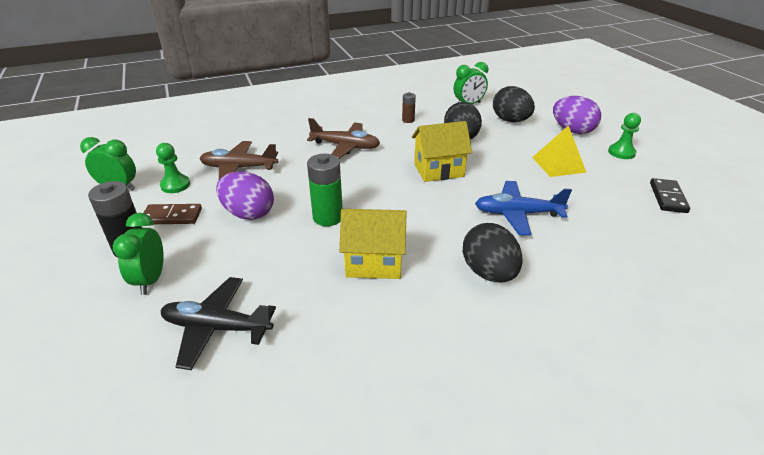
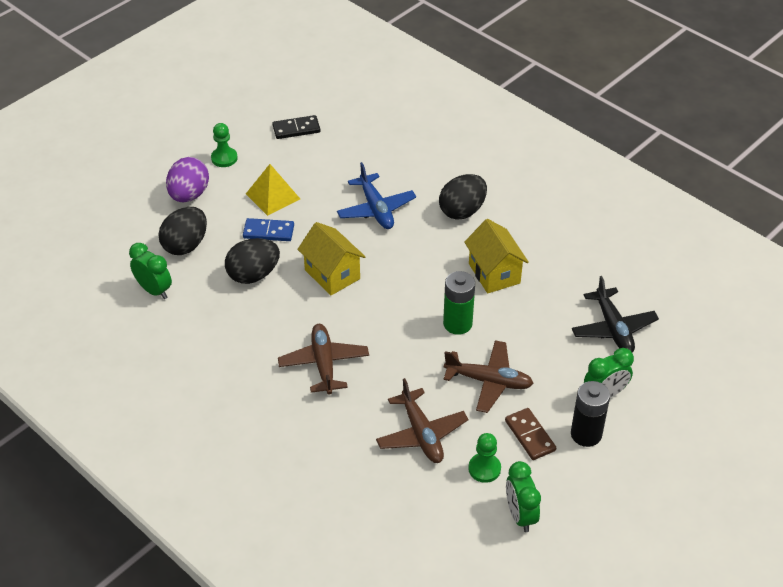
camera: 115 degrees left, 10 degrees up
purple egg [216,172,274,220] -> brown plane [444,340,534,413]
brown battery [402,92,416,123] -> none
none -> blue domino [243,218,294,241]

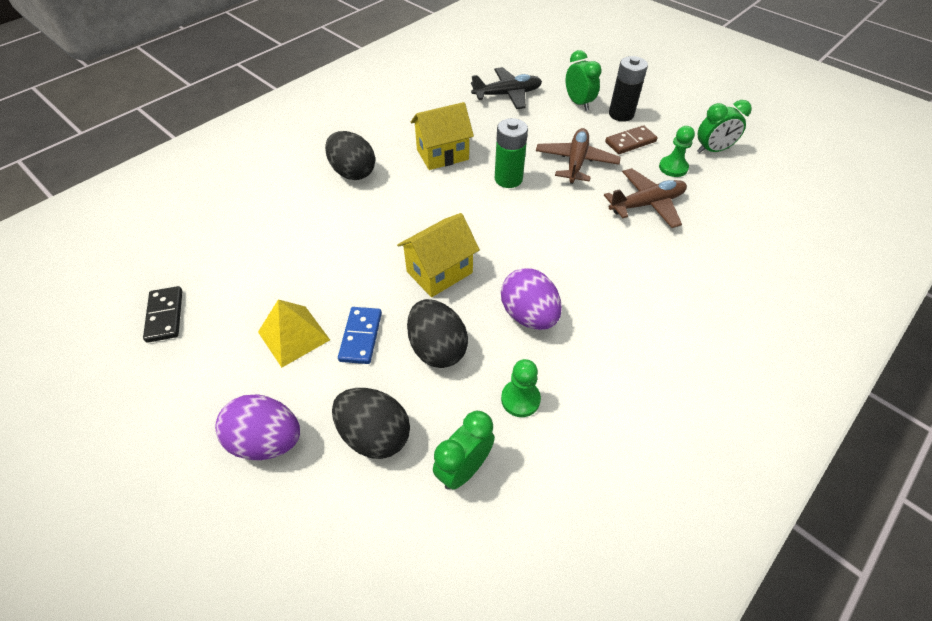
camera: 90 degrees left, 5 degrees up
green pawn [211,123,238,167] -> green pawn moved to [501,359,541,417]
brown plane [278,324,369,395] -> none
blue plane [337,162,416,229] -> none
none -> purple egg [501,268,562,330]

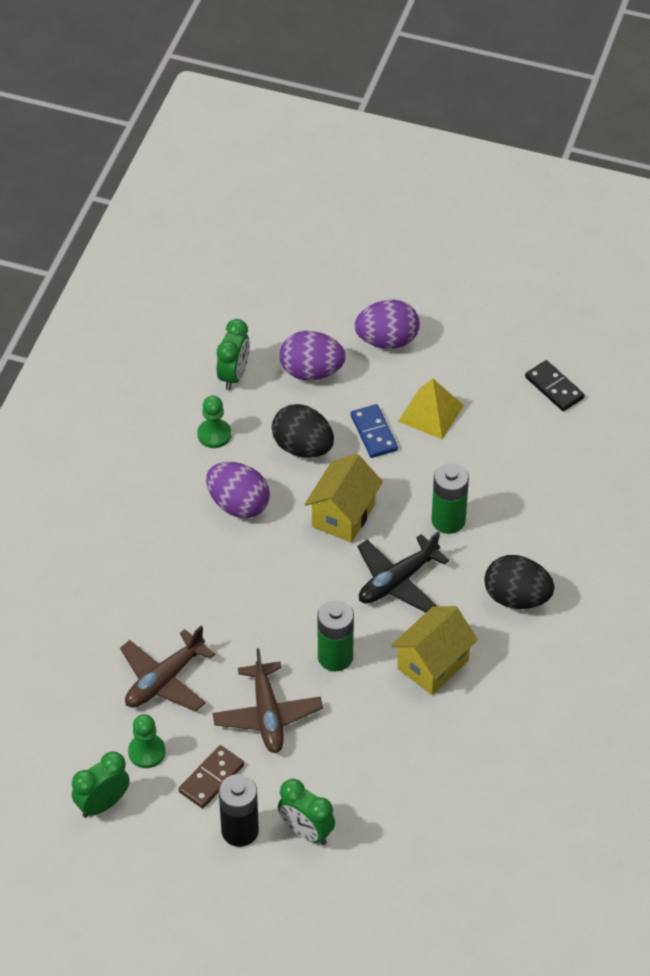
camera: 155 degrees right, 0 degrees up
black egg [332,388,410,459] -> purple egg [280,331,346,380]
black plane [471,67,542,109] -> black plane moved to [357,531,449,613]
none -> green battery [431,463,469,534]

